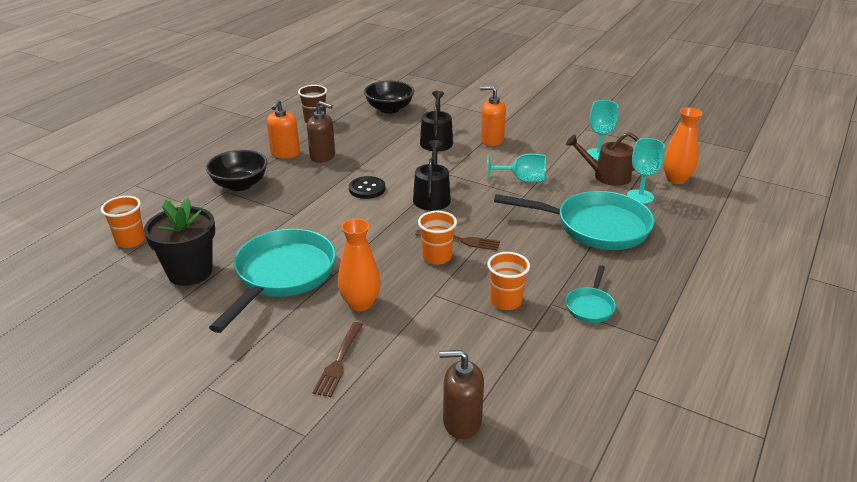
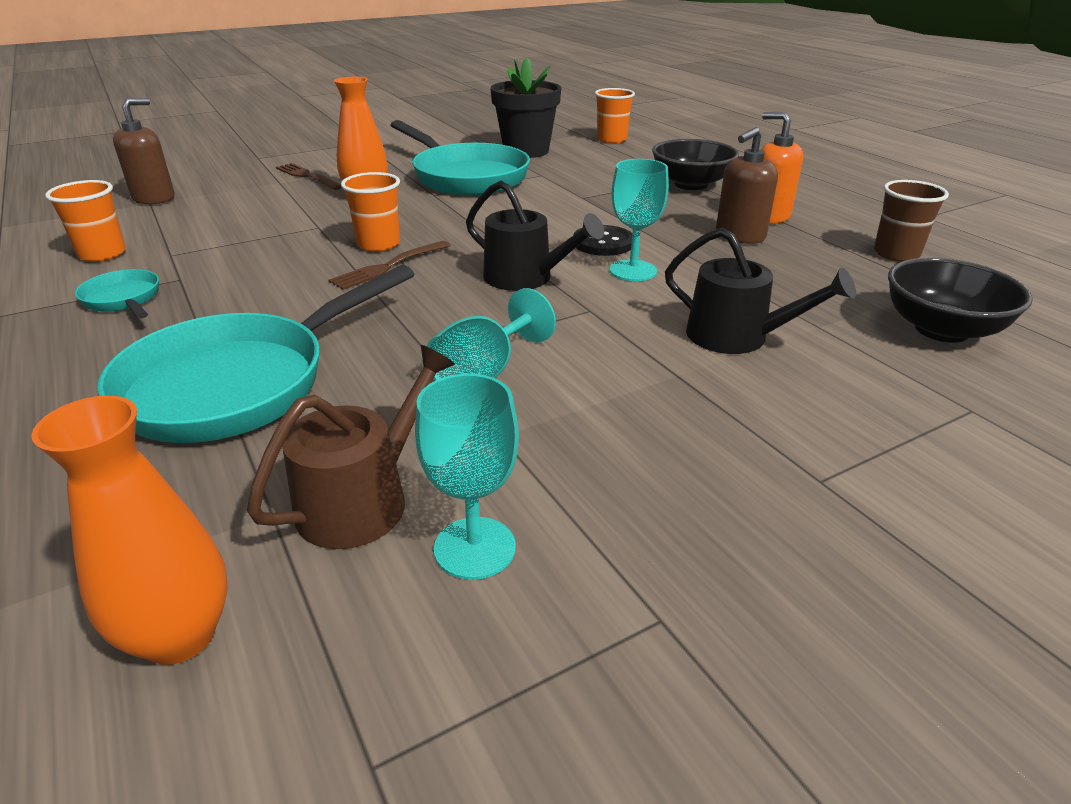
camera: 120 degrees right, 0 degrees up
orange soap dispenser [480,86,506,146] -> none
orange cup [487,252,530,310] -> orange cup moved to [45,180,126,262]
turquoise goblet [627,138,665,204] -> turquoise goblet moved to [610,159,669,281]

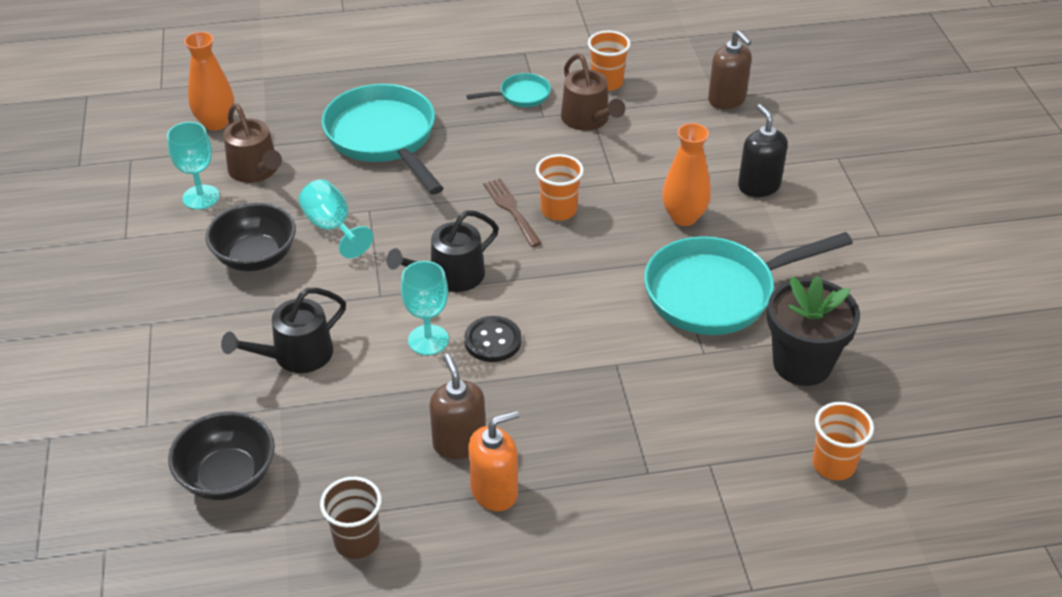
camera: 110 degrees right, 10 degrees up
brown fork [276,163,342,190] -> black soap dispenser [738,104,788,197]
black bowl [652,139,739,190] -> black bowl moved to [206,203,296,271]
none -> brown watering can [561,54,625,131]

